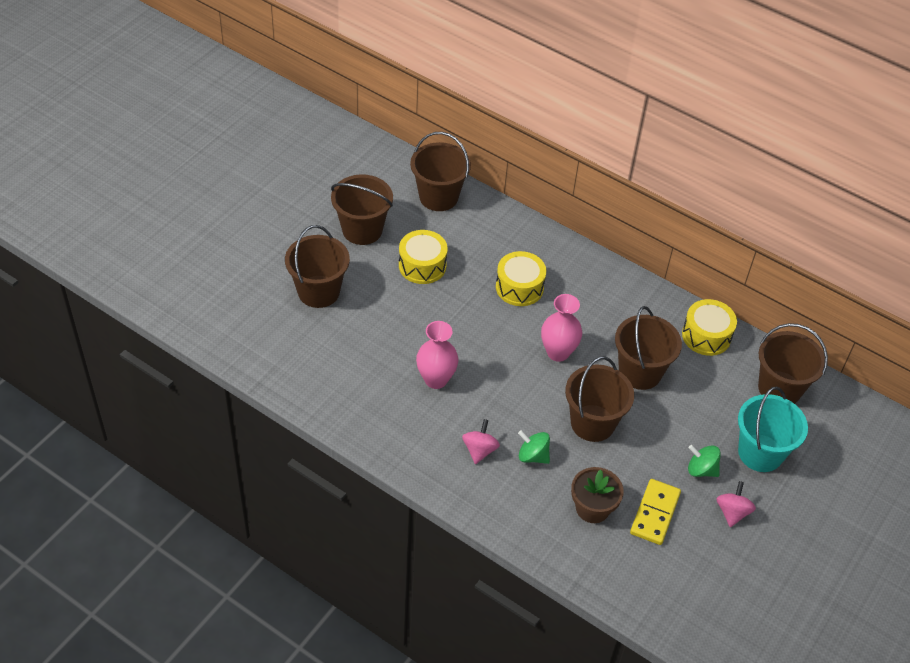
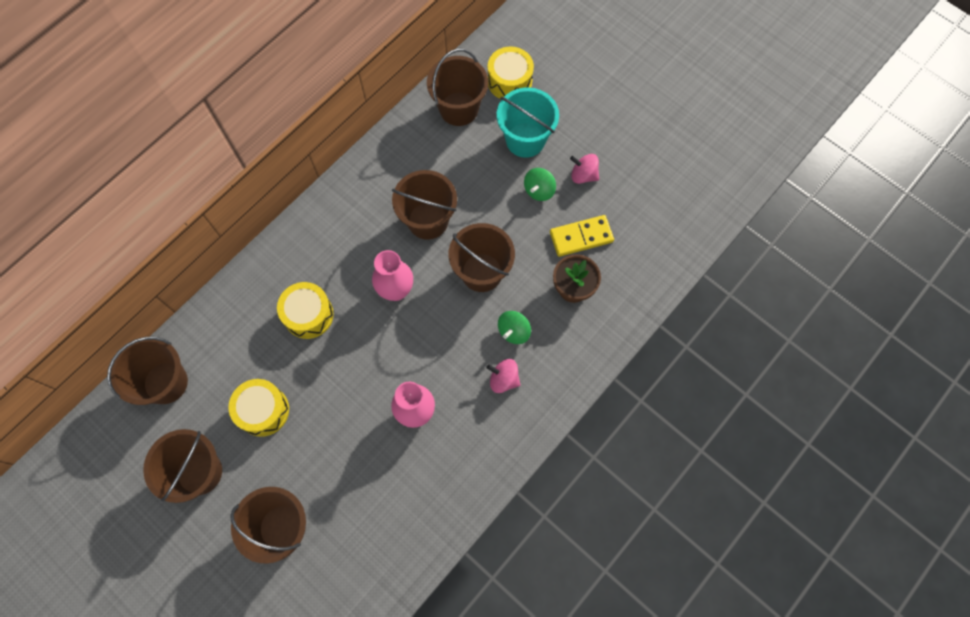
camera: 80 degrees left, 20 degrees up
yellow domino [630,479,681,545] -> yellow domino turned 45 degrees counterclockwise [550,215,614,257]
yellow drum [682,299,737,356] -> yellow drum moved to [488,47,534,99]

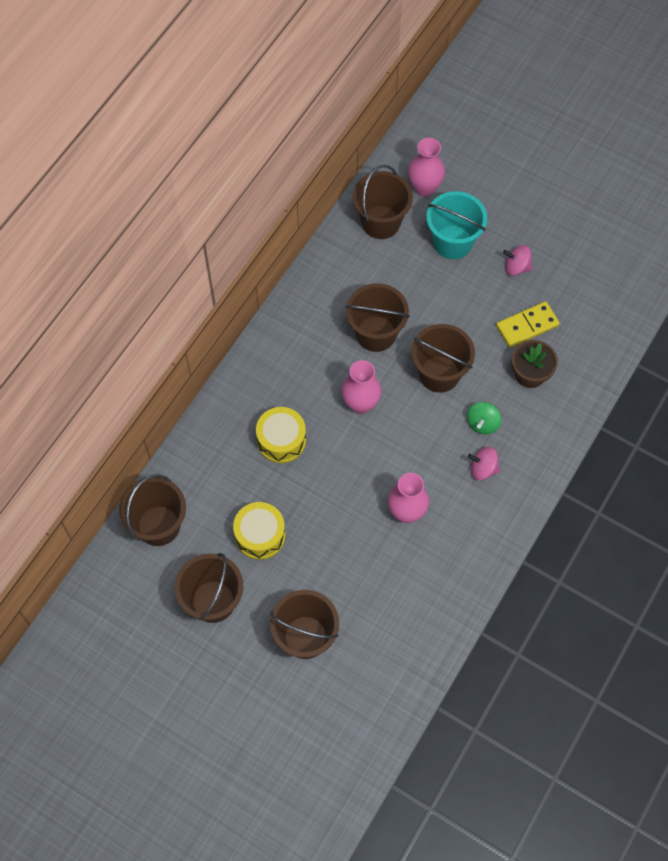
camera: 10 degrees left, 5 degrees down
yellow drum [488,47,534,99] -> pink vase [408,138,445,197]
green spinning top [524,168,556,201] -> none

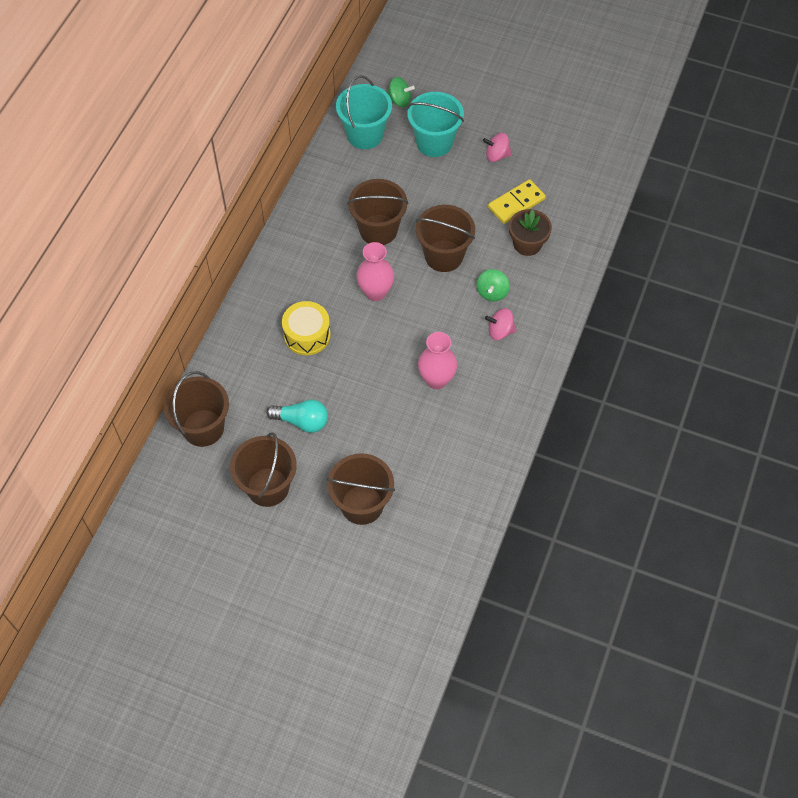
camera: 10 degrees left, 5 degrees down
yellow drum [233,502,285,560] -> turquoise light bulb [266,399,328,433]
brown bucket [353,165,413,239] -> turquoise bucket [336,75,392,149]
pink vase [408,138,445,197] -> green spinning top [387,77,415,107]

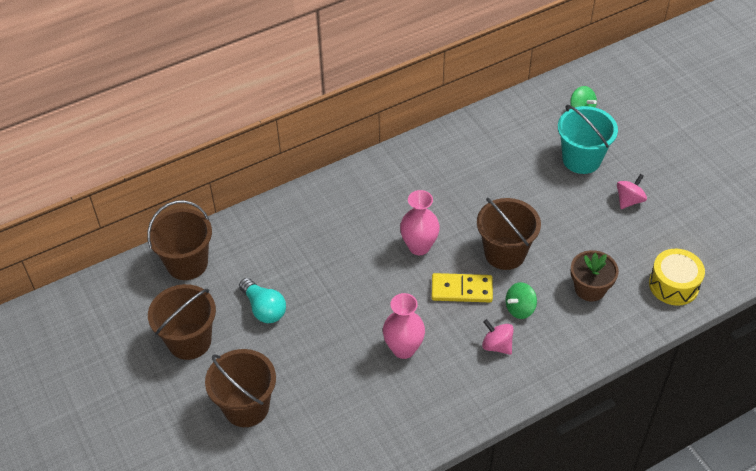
camera: 40 degrees right, 10 degrees down
yellow drum [282,301,331,355] -> yellow drum moved to [649,249,705,305]
turquoise bucket [336,75,392,149] -> none
brown bucket [347,179,409,245] -> none
pink spinning top [483,133,512,162] -> pink spinning top turned 90 degrees clockwise [617,174,647,209]
yellow domino [488,179,546,224] -> yellow domino moved to [432,273,493,302]

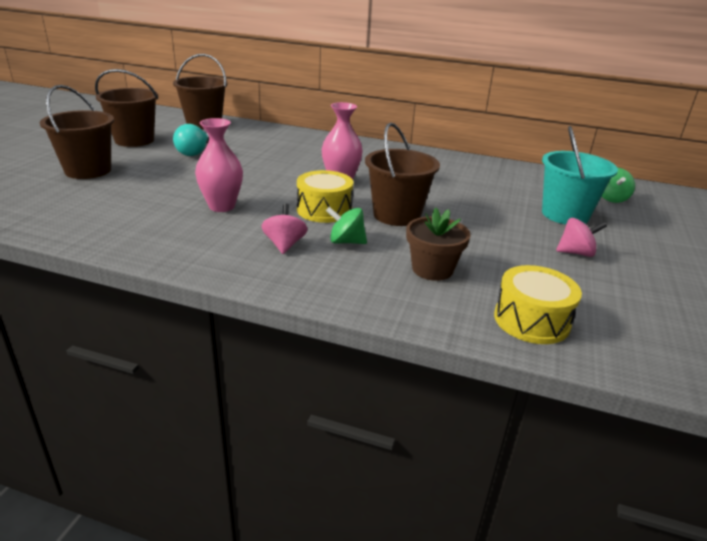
camera: 45 degrees right, 20 degrees down
yellow domino [432,273,493,302] -> yellow drum [297,170,353,223]

